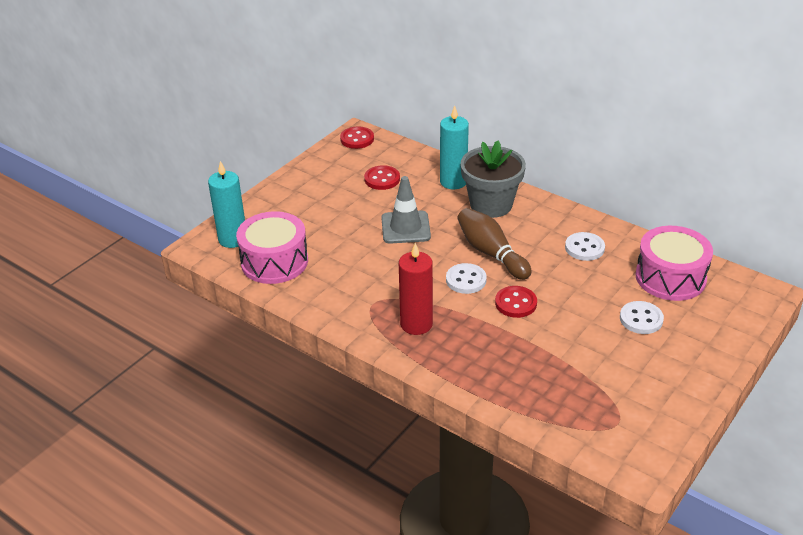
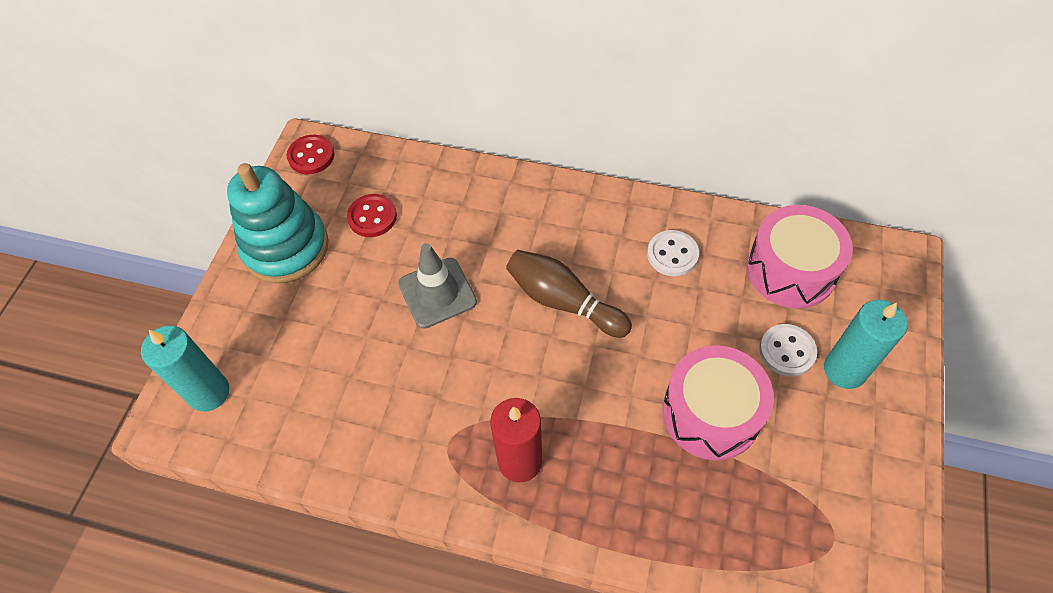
camera: 20 degrees left, 20 degrees up
pink drum [236,211,308,284] -> pink drum moved to [662,345,774,460]
turquoise candle [440,106,469,189] -> turquoise candle moved to [824,300,908,389]
white button [446,263,487,294] -> none
grey flower pot [460,140,526,218] -> none
red button [495,286,537,318] -> none
none -> turquoise stacking toy [227,163,328,283]

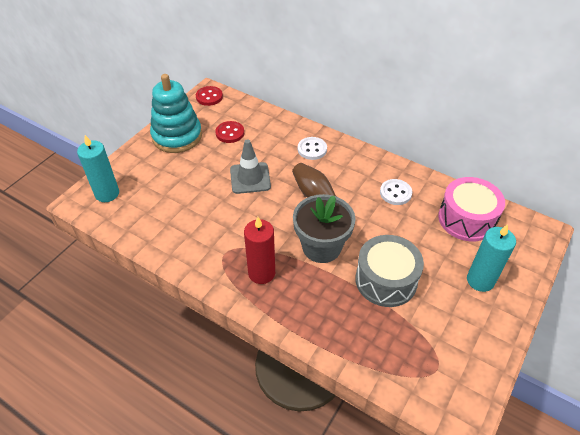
camera: 15 degrees right, 10 degrees down
pink drum [662,345,774,460] -> grey drum [355,235,424,307]
white button [759,324,817,376] -> white button moved to [298,137,327,160]
none -> grey flower pot [293,194,356,263]

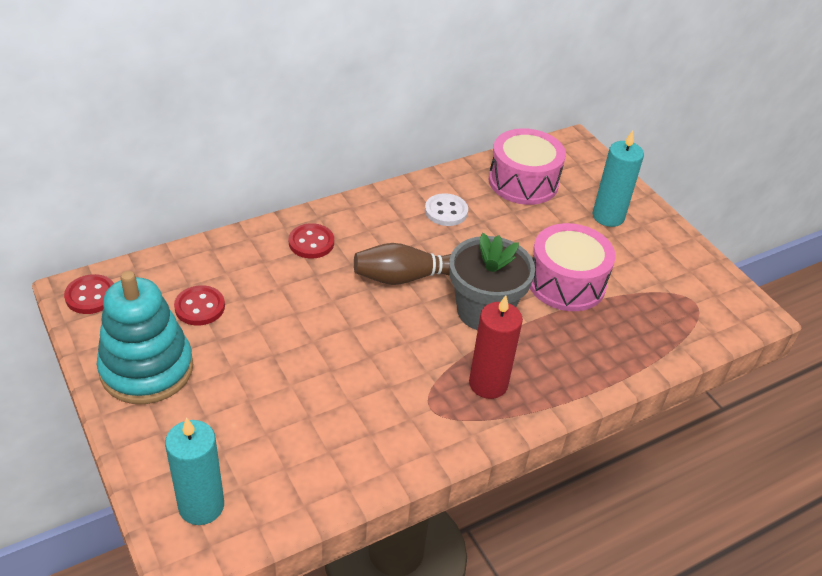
camera: 65 degrees left, 5 degrees down
grey traffic cone [230,139,271,194] -> none
white button [298,137,327,160] -> red button [289,223,334,259]
grey drum [355,235,424,307] -> pink drum [530,223,615,311]

